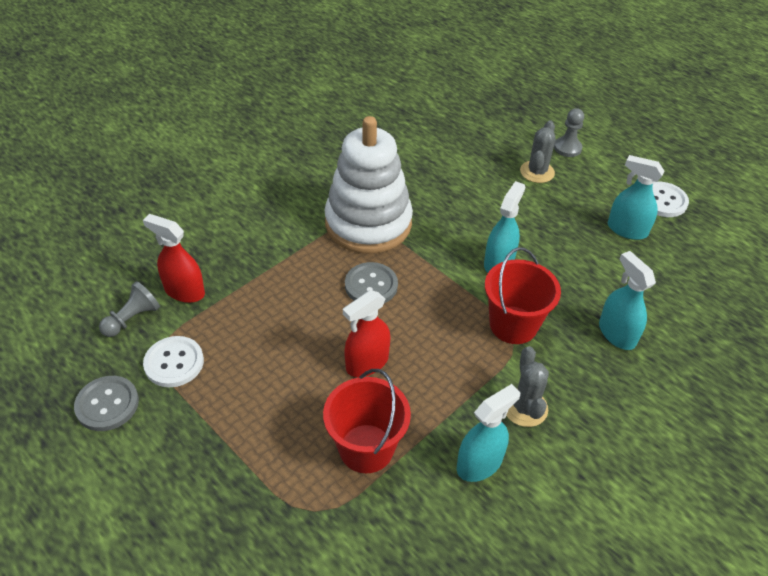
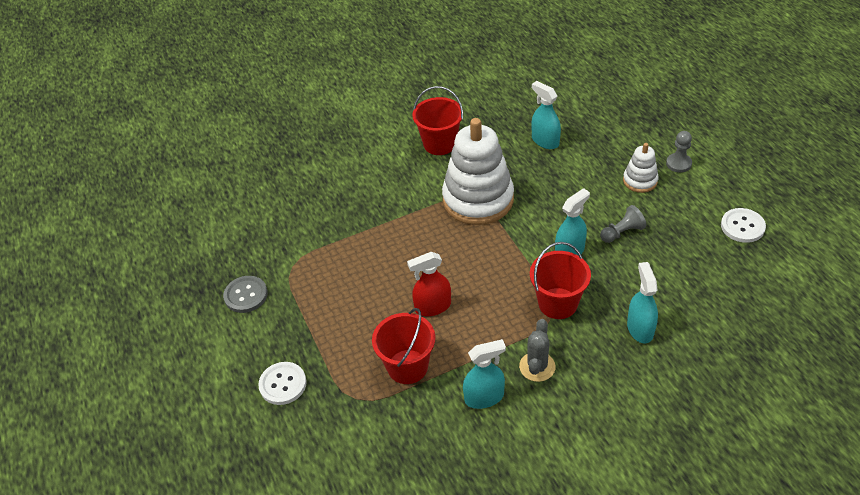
camera: 25 degrees right, 0 degrees up
grey pawn [99,281,160,337] -> grey pawn moved to [600,205,646,243]
red spray bottle [143,214,205,303] -> none
white button [143,336,204,387] -> white button moved to [258,362,307,405]
grey button [345,262,398,303] -> none
grey cactus [520,120,556,183] -> white stacking toy [623,143,659,193]
turquoise spray bottle [608,155,664,240] -> turquoise spray bottle moved to [532,81,561,149]
none -> red bucket [412,86,463,155]

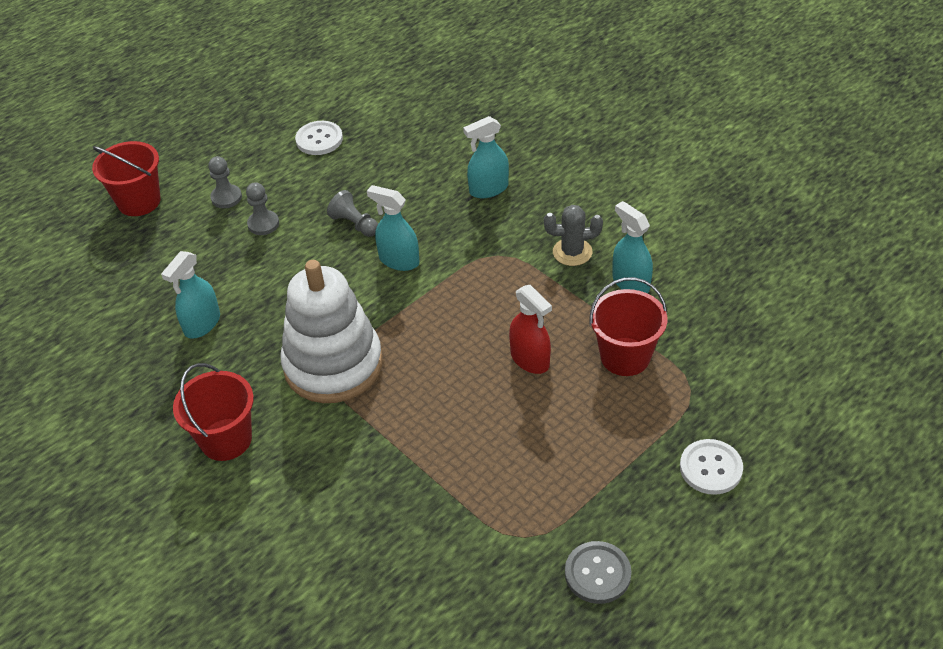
camera: 110 degrees left, 0 degrees up
red bucket [530,242,591,319] -> red bucket moved to [92,141,161,216]
white stacking toy [623,143,659,193] -> grey pawn [246,182,279,235]

